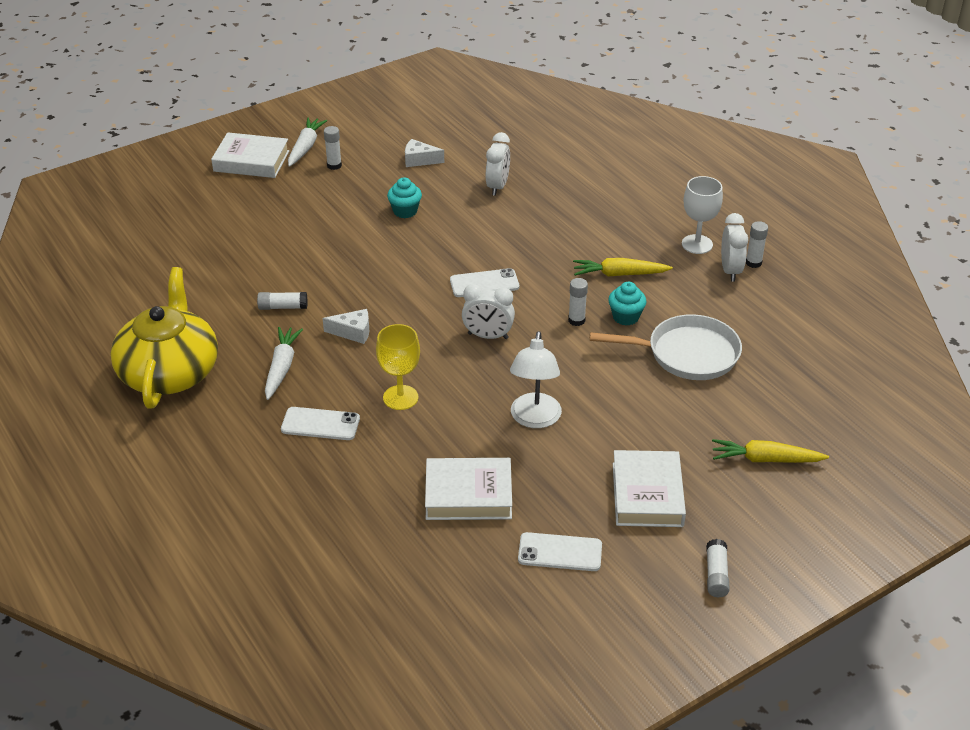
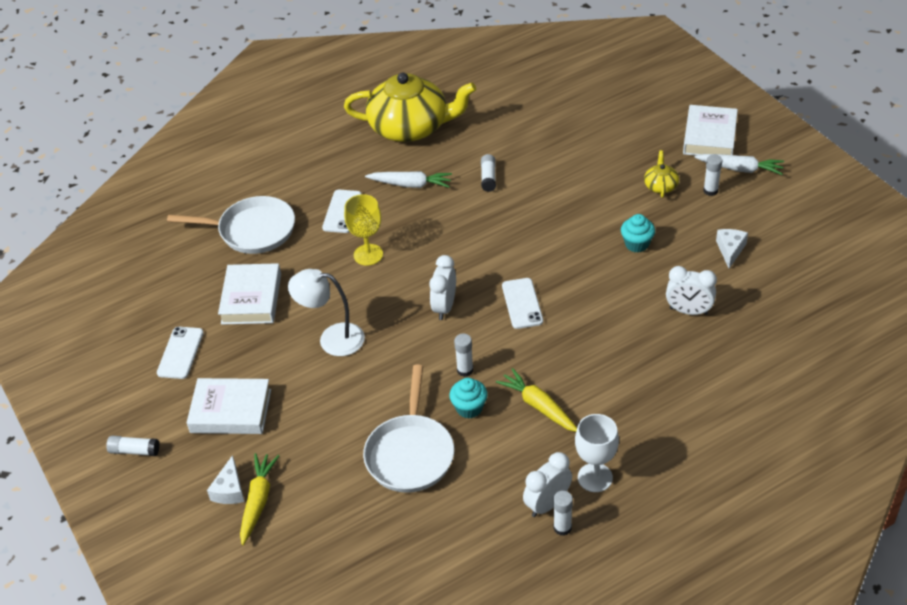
camera: 95 degrees right, 5 degrees up
white cheese [323,309,369,344] -> white cheese moved to [207,455,244,504]
yellow carrot [573,258,673,276] -> yellow carrot turned 45 degrees counterclockwise [496,368,577,432]
white clock [721,213,748,281] -> white clock turned 135 degrees clockwise [523,452,572,517]
none -> white pan [167,196,295,254]
none -> yellow teapot [644,150,679,198]

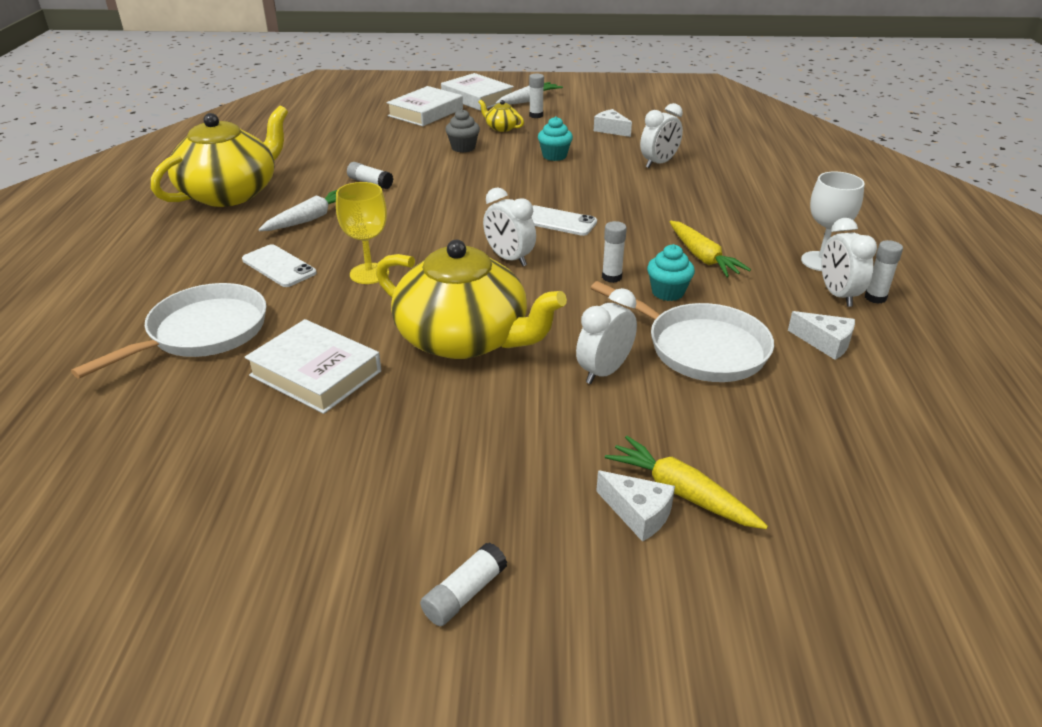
camera: 60 degrees left, 10 degrees down
white phone [157,327,204,379] -> none
white book [187,378,271,434] -> white book moved to [386,86,463,126]
white lamp [288,269,365,356] -> yellow teapot [376,240,567,359]
yellow carrot [496,368,577,432] -> yellow carrot turned 105 degrees counterclockwise [670,221,751,277]
none -> grey cupcake [445,109,480,153]
none -> white clock [576,288,637,384]
none -> white cheese [788,311,855,360]

